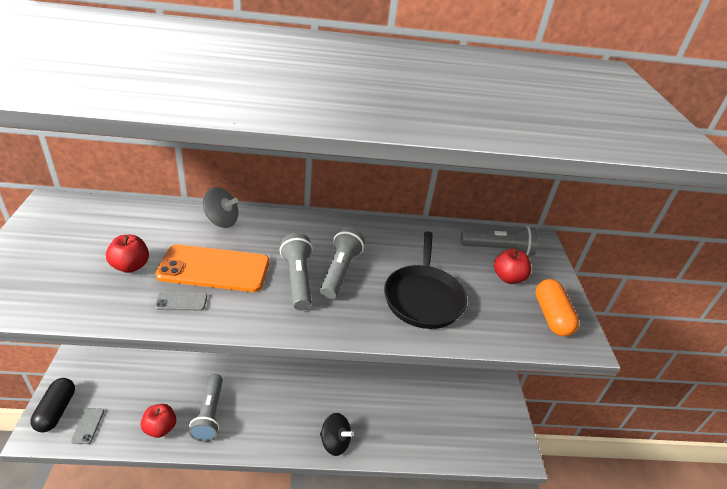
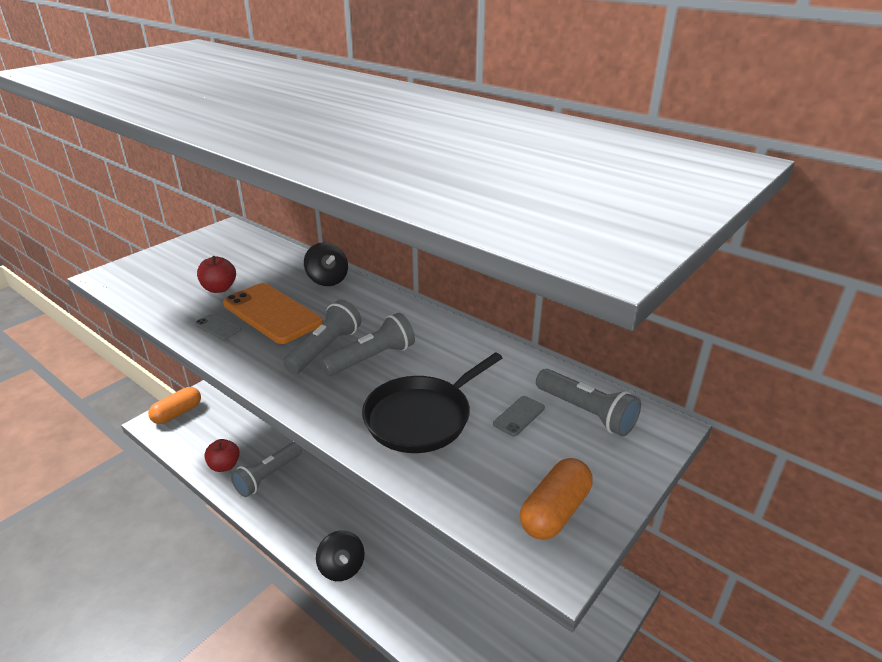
camera: 45 degrees right, 5 degrees down
black capsule [30,378,75,432] -> orange capsule [148,387,201,424]
grey phone [71,408,104,444] -> grey phone moved to [493,396,545,437]
grey spinning top [203,187,239,228] -> black spinning top [304,242,348,286]
red apple [494,249,531,284] -> none

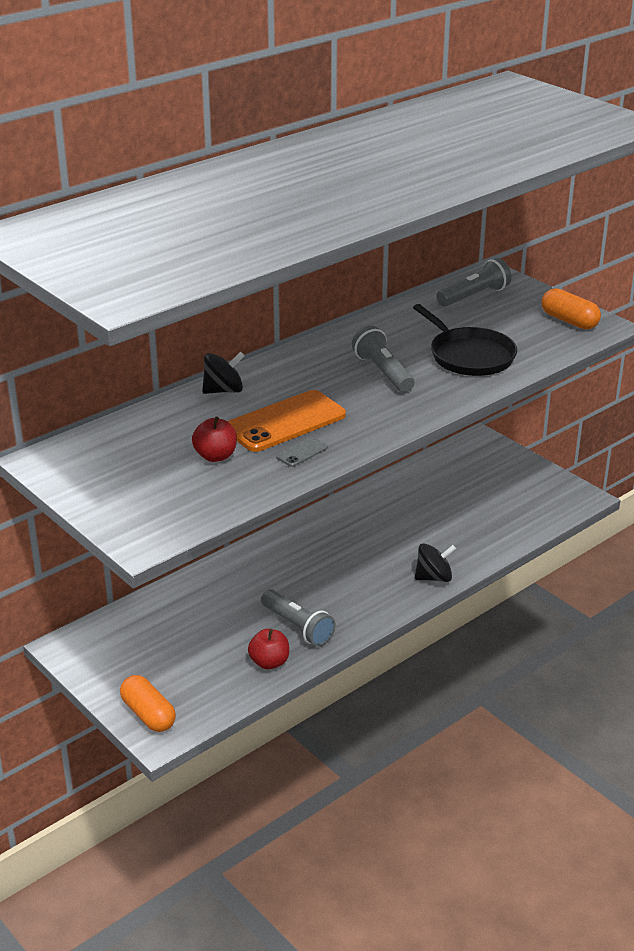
camera: 80 degrees left, 0 degrees up
grey flashlight [283,300,361,374] -> none
grey phone [493,396,545,437] -> none

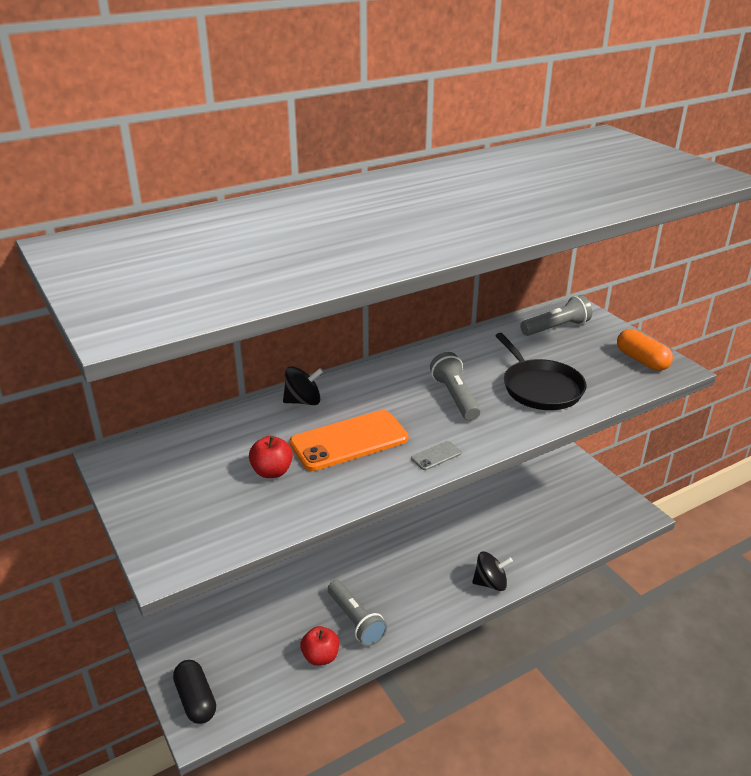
camera: 10 degrees right, 0 degrees up
orange capsule [120,675,176,732] -> black capsule [173,660,216,724]
grey phone [276,437,328,467] -> grey phone moved to [411,441,462,470]

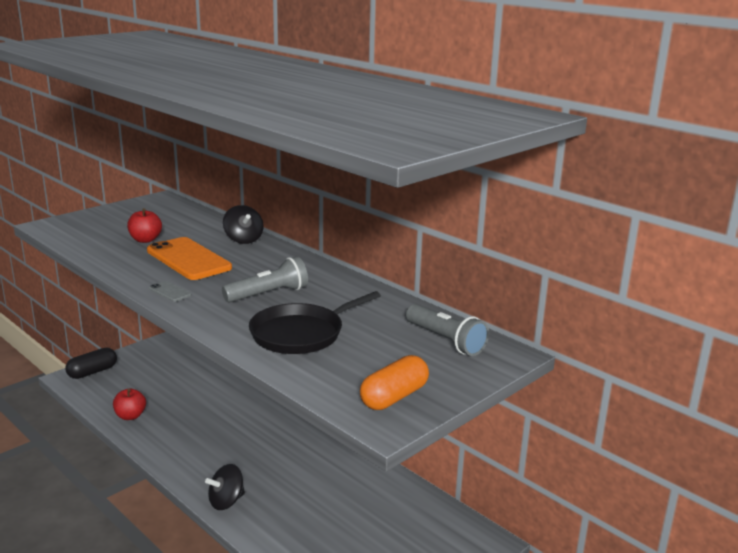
camera: 75 degrees right, 10 degrees down
grey flashlight [328,580,387,646] -> none
black spinning top [472,552,513,591] -> black spinning top turned 75 degrees clockwise [205,464,245,510]

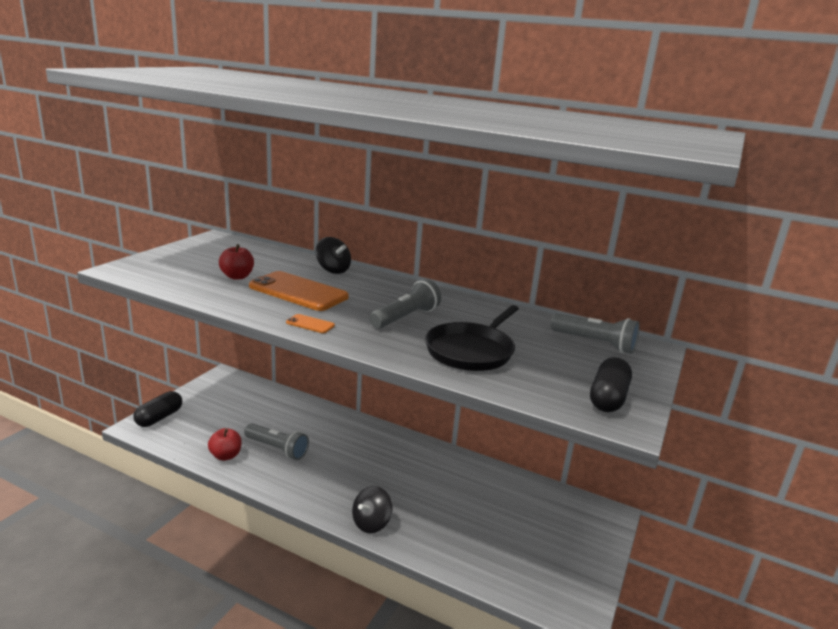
camera: 20 degrees left, 0 degrees up
grey phone [149,281,192,302] -> orange phone [286,314,335,333]
orange capsule [360,355,429,410] -> black capsule [590,357,632,412]
none -> grey flashlight [244,423,309,460]

